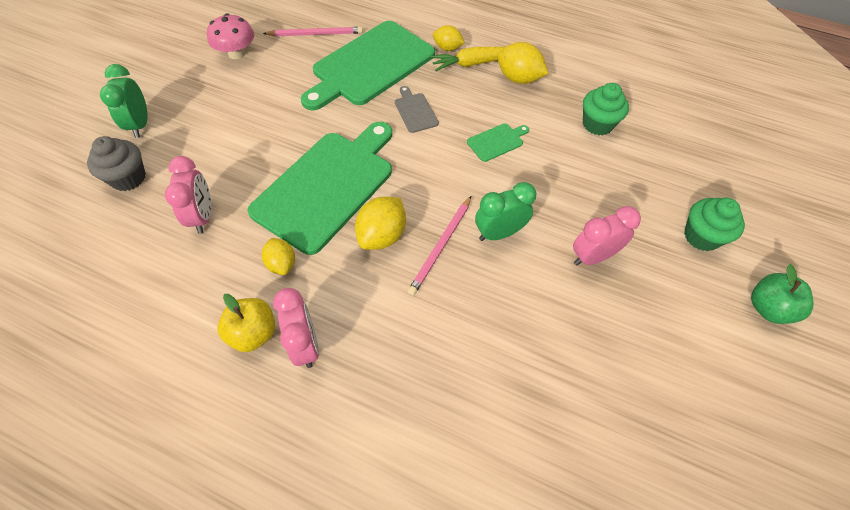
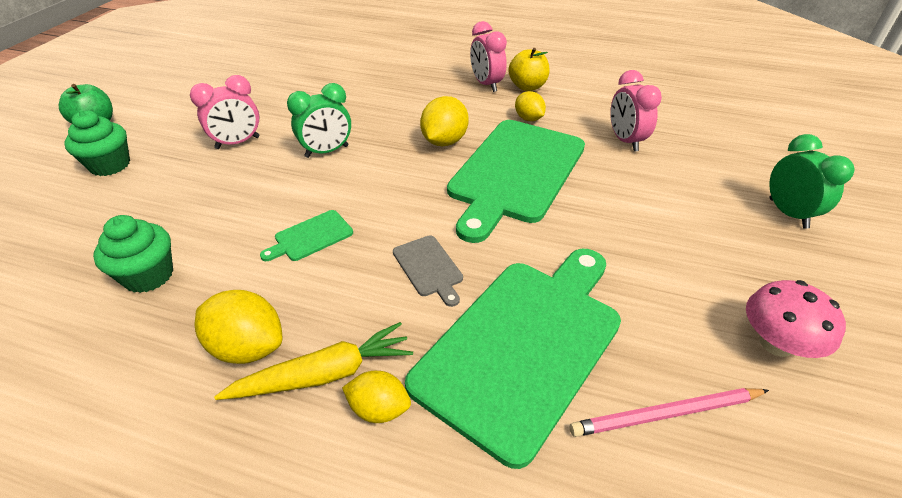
camera: 175 degrees right, 15 degrees down
grey cupcake [87,136,146,191] -> none
pink pencil [407,196,471,296] -> none

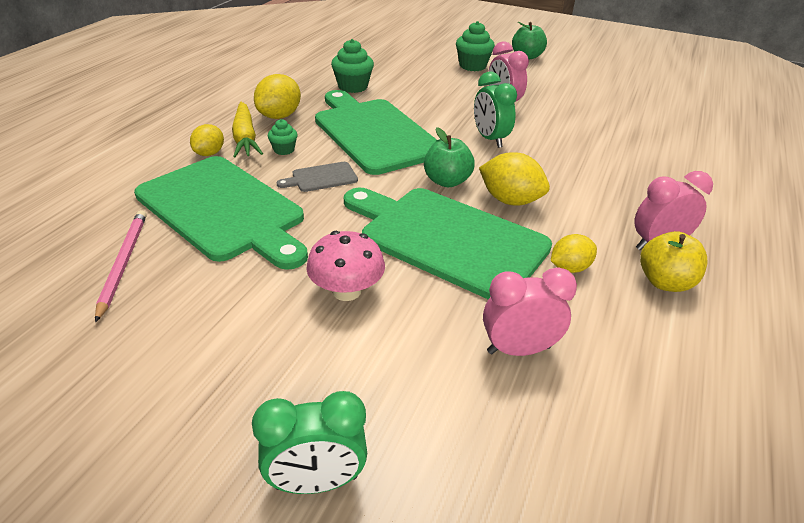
camera: 95 degrees right, 5 degrees down
green cutting board [260,210,353,261] -> green cutting board [315,90,437,175], size x2.47
pink mushroom [746,280,846,358] -> pink mushroom moved to [306,231,385,301]
none -> green cupcake [268,119,298,155]
none -> green apple [424,127,475,187]

